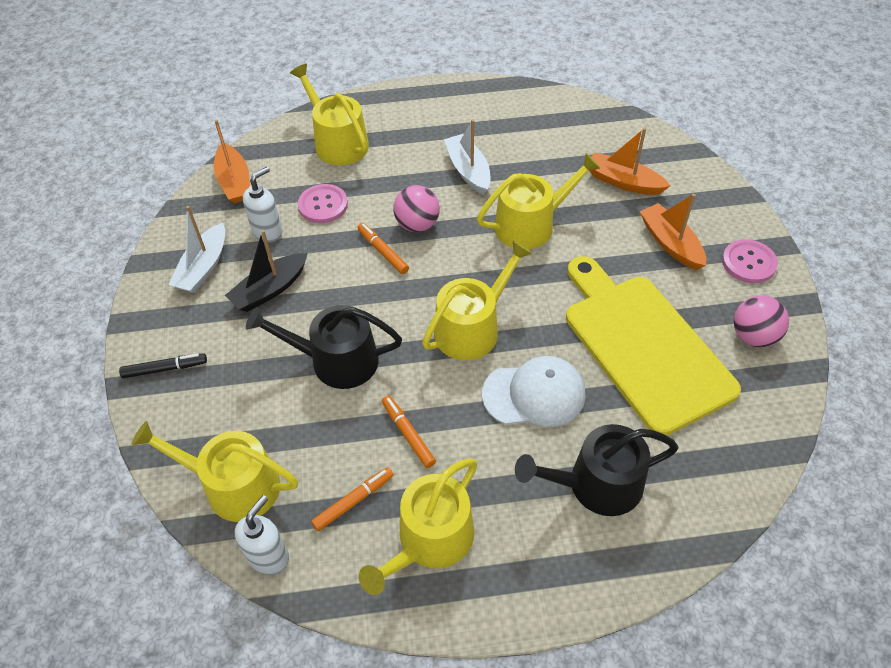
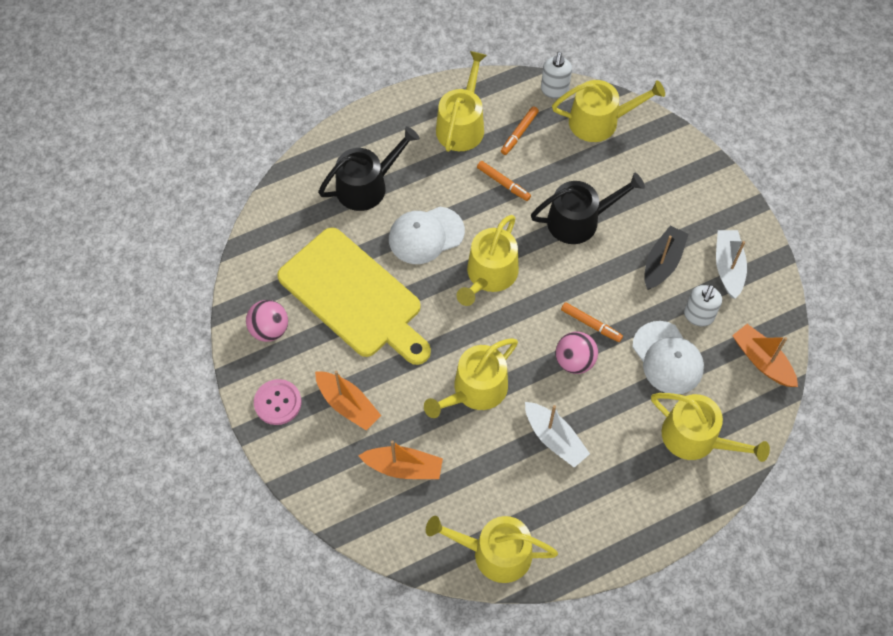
camera: 160 degrees right, 10 degrees up
black marker [119,353,207,378] -> none
pink button [298,184,348,223] -> white cap [632,321,704,394]
none -> yellow watering can [426,516,558,583]

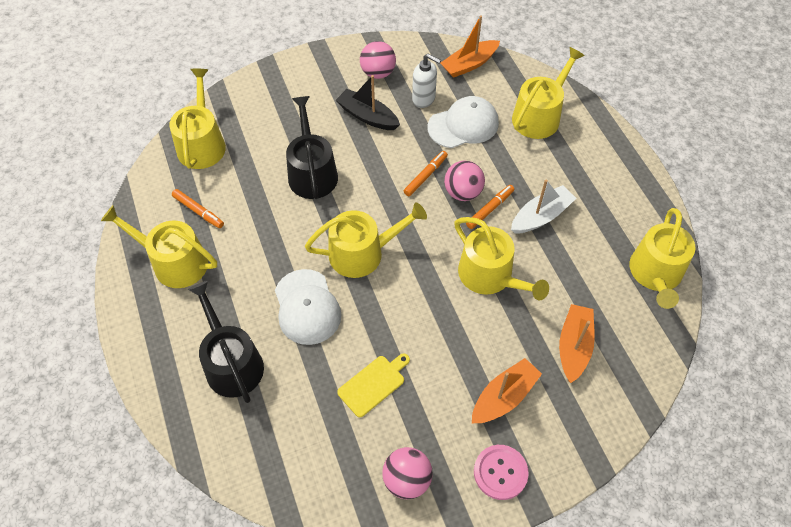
camera: 85 degrees left, 5 degrees down
yellow cutting board [277,227,431,365] -> yellow cutting board [337,353,410,417], size x0.41
yellow watering can [457,215,519,306] -> yellow watering can turned 45 degrees counterclockwise [305,202,427,278]
orange marker [477,161,531,201] -> orange marker moved to [466,185,514,229]
white soap dispenser [541,52,572,99] -> none
white boat [716,230,747,299] -> pink ball [360,41,396,79]

